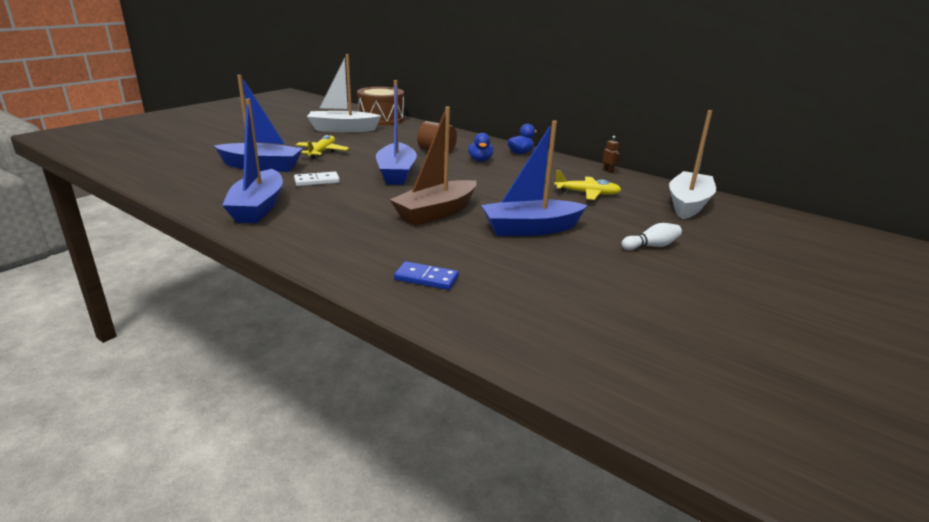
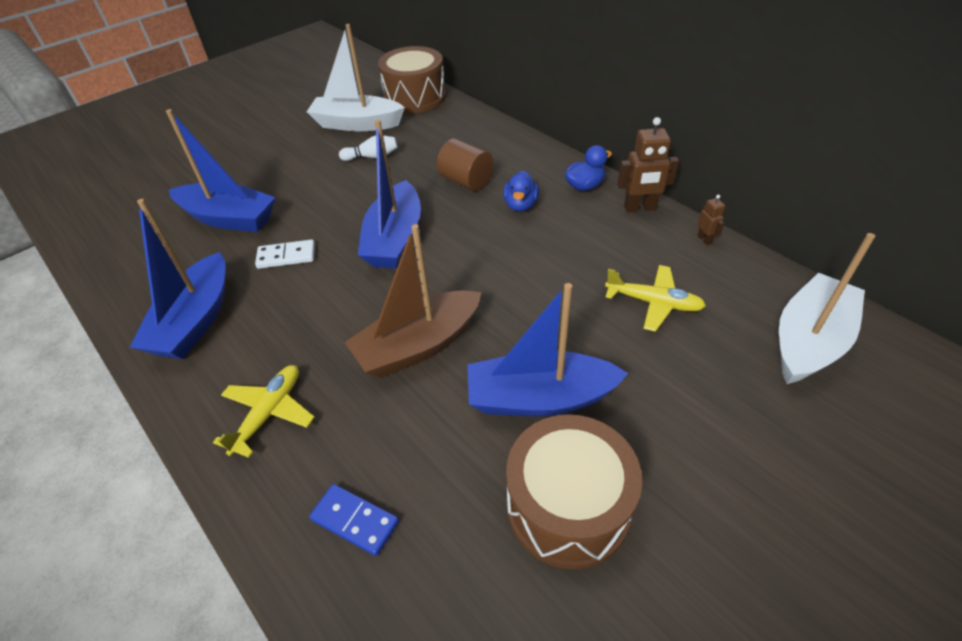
camera: 15 degrees right, 20 degrees up
yellow plane [296,135,349,159] -> yellow plane moved to [213,365,314,458]
white bowling pin [621,223,682,250] -> white bowling pin moved to [339,135,397,161]
none -> brown drum [506,414,642,569]
none -> brown robot [618,117,679,212]

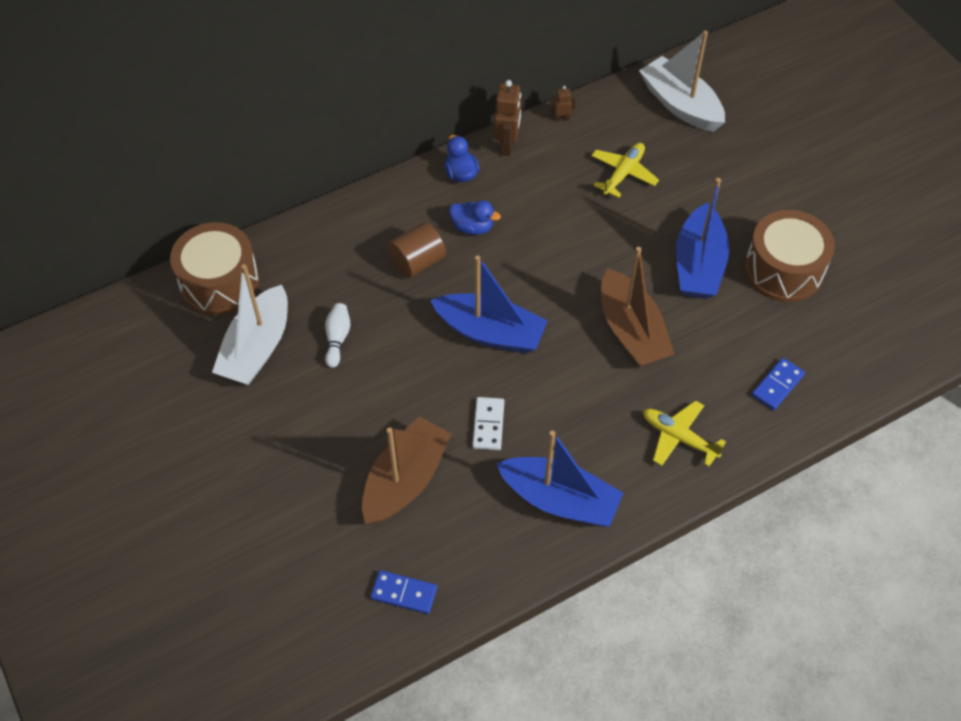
camera: 80 degrees left, 10 degrees up
blue boat [166,109,275,232] -> brown boat [362,416,452,525]
none -> blue domino [370,570,437,614]

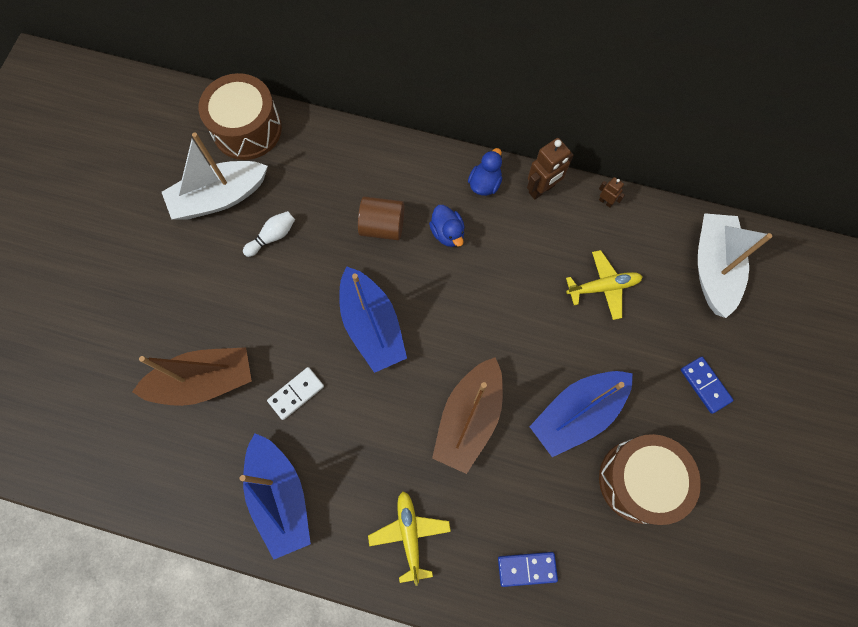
camera: 45 degrees right, 15 degrees up
blue domino [370,570,437,614] -> blue domino moved to [681,357,734,414]

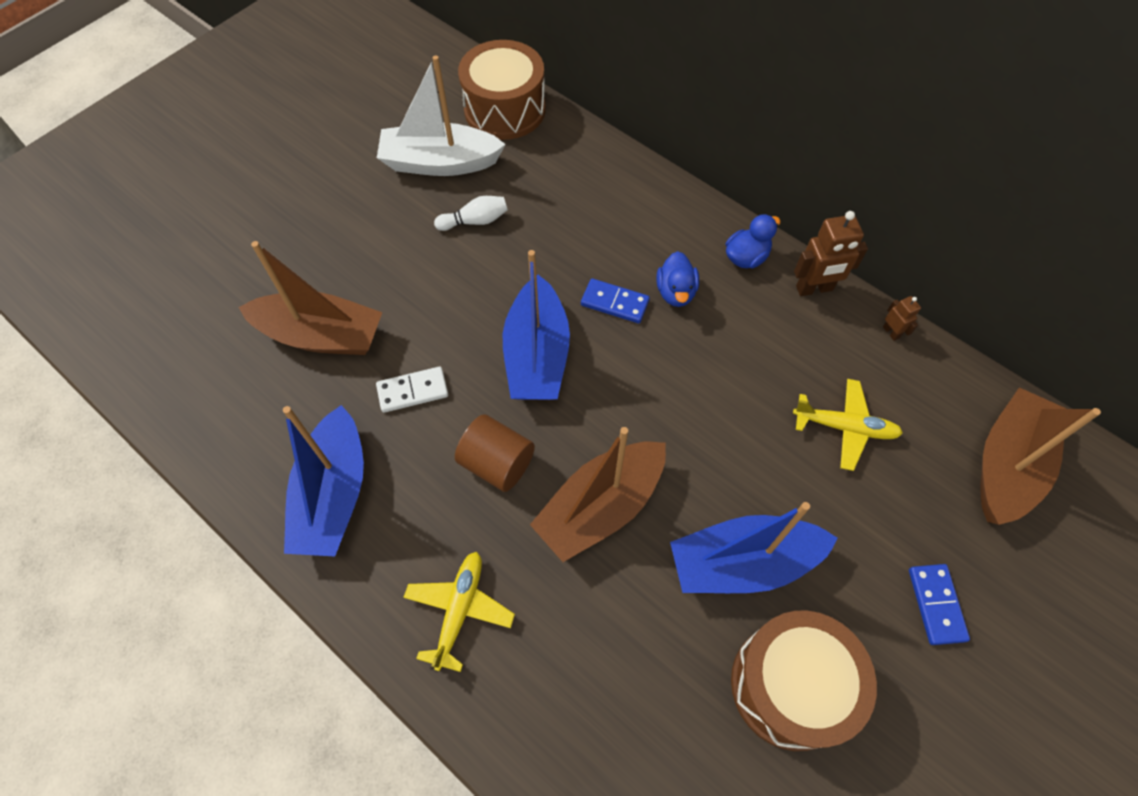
camera: 25 degrees right, 10 degrees down
brown cylinder [358,196,404,240] -> brown cylinder moved to [455,414,535,492]
blue domino [498,552,558,587] -> blue domino moved to [581,279,650,323]
white boat [698,213,772,318] -> brown boat [981,387,1101,525]

